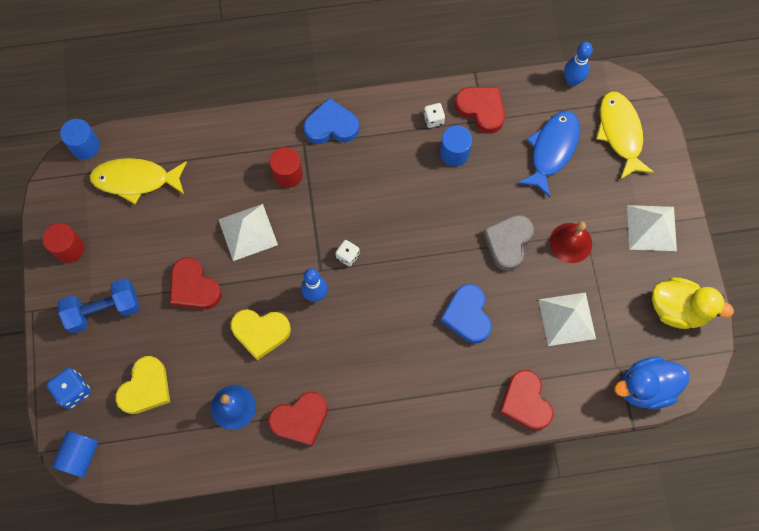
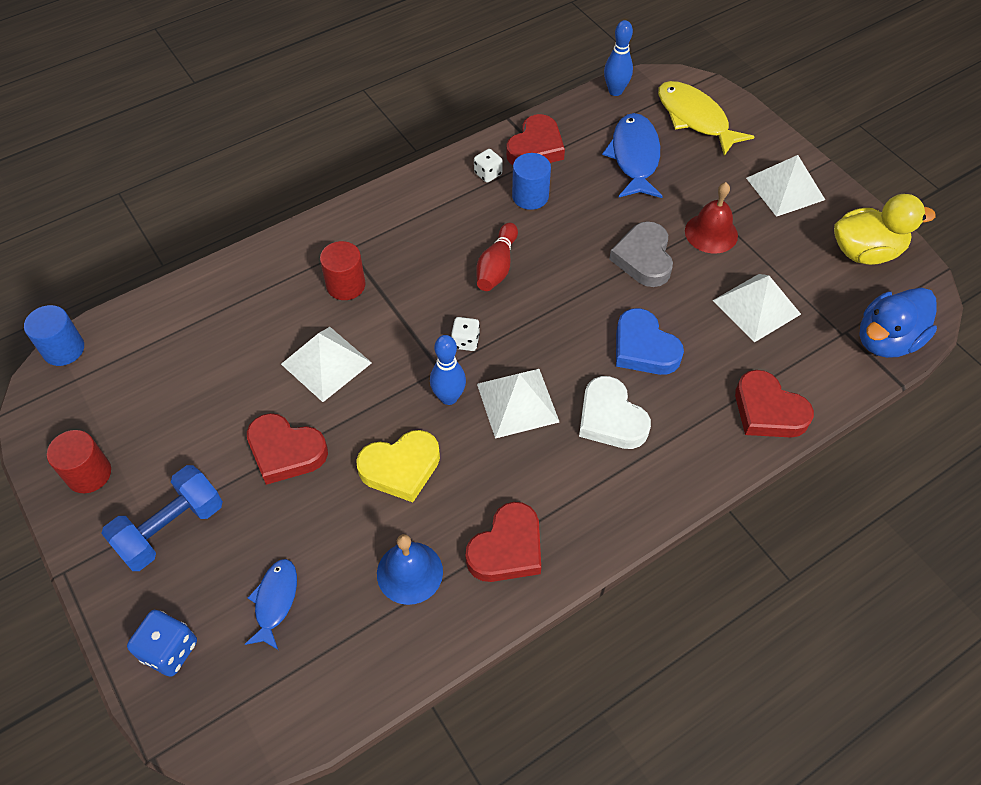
camera: 25 degrees left, 15 degrees down
blue cylinder [52,431,99,478] -> none
yellow fish [89,158,187,204] -> none
yellow heart [115,356,170,414] -> blue fish [244,559,297,650]
blue heart [303,98,359,144] -> none
red heart [455,87,505,134] -> red heart turned 105 degrees clockwise [506,114,565,165]
none -> red bowling pin [476,223,518,291]
none -> white pyramid [477,369,559,439]
none -> white heart [579,376,651,449]

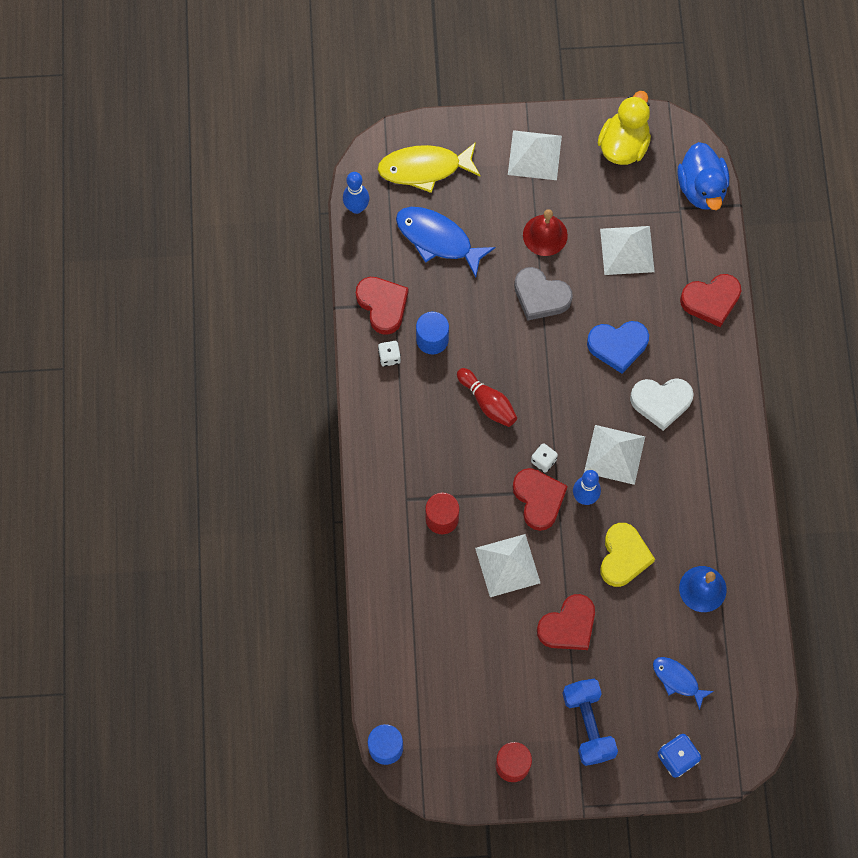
camera: 60 degrees left, 15 degrees up
red heart [465,502,541,582] -> red heart moved to [513,468,568,531]

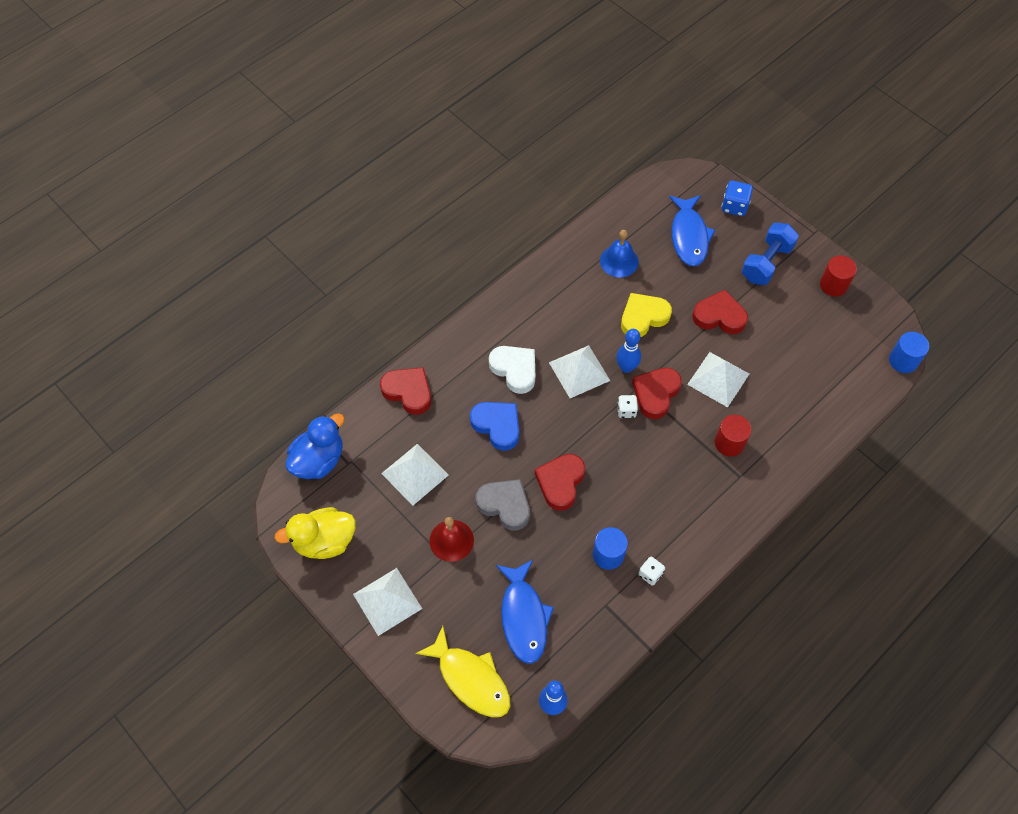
camera: 130 degrees left, 10 degrees down
red heart [356,277,408,335] -> red heart moved to [535,454,585,511]
red bowling pin [457,368,517,427] -> none
grey heart [514,267,573,321] -> grey heart turned 45 degrees counterclockwise [476,479,530,531]
blue fish [653,657,714,710] -> blue fish [669,195,715,266], size x1.69

